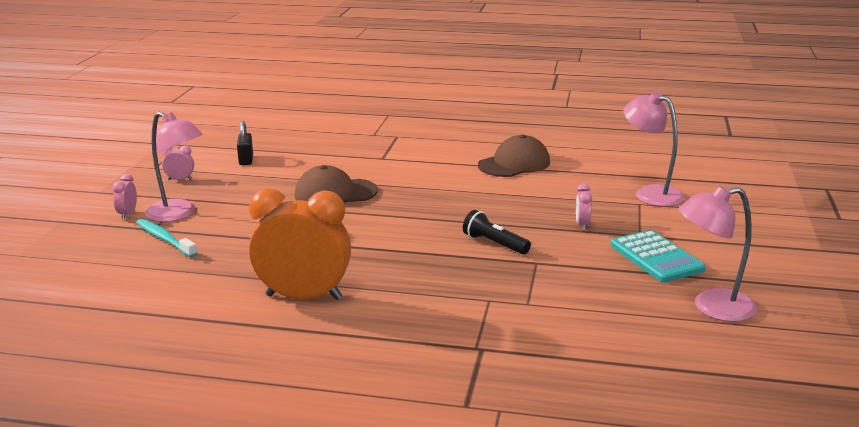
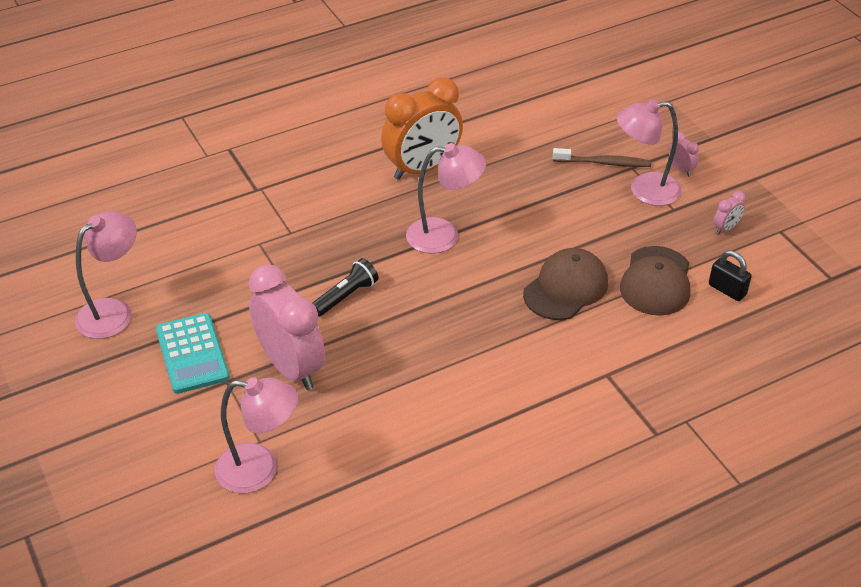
camera: 140 degrees right, 20 degrees up
turquoise toothbrush [136,219,197,257] -> brown toothbrush [553,148,651,167]
black flashlight [463,210,531,254] -> black flashlight turned 45 degrees counterclockwise [312,258,379,316]
brown cap [478,134,550,177] -> brown cap moved to [620,246,690,316]
pink clock [576,183,592,231] -> pink clock [249,264,325,390], size x2.47
turquoise calculator [610,230,706,282] -> turquoise calculator turned 135 degrees counterclockwise [156,313,230,394]
none -> pink lamp [406,143,486,254]

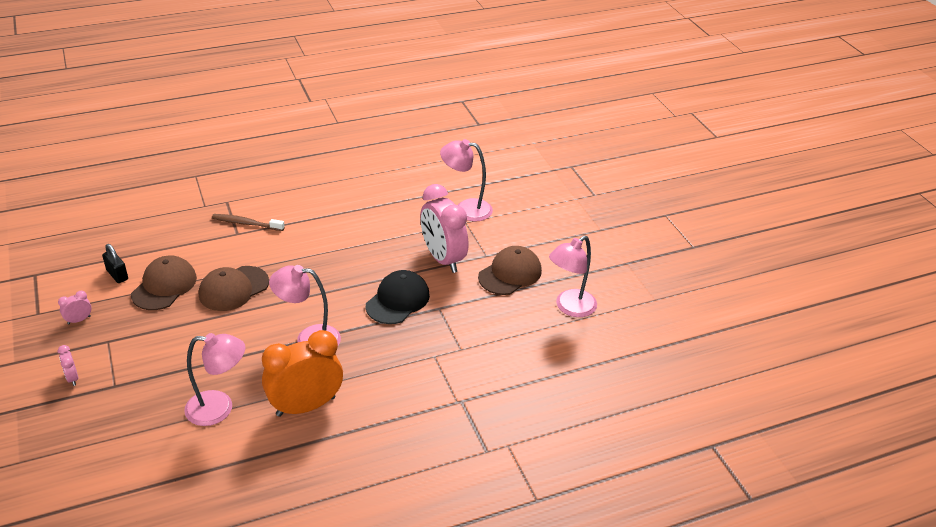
camera: 175 degrees left, 5 degrees down
turquoise calculator [156,313,230,394] -> brown cap [478,246,542,295]
black flashlight [312,258,379,316] -> black cap [366,270,430,324]
brown toothbrush [553,148,651,167] -> brown toothbrush moved to [212,214,285,231]
pink lamp [617,99,682,206] -> pink lamp moved to [184,333,245,426]

